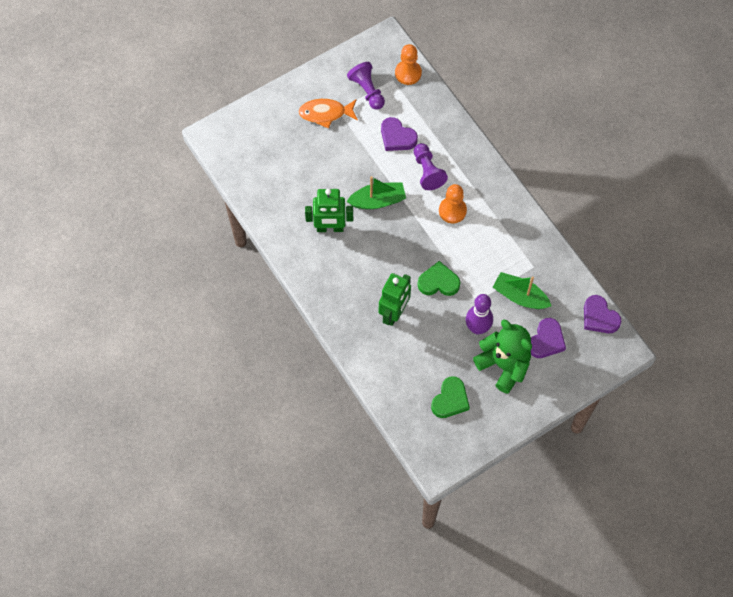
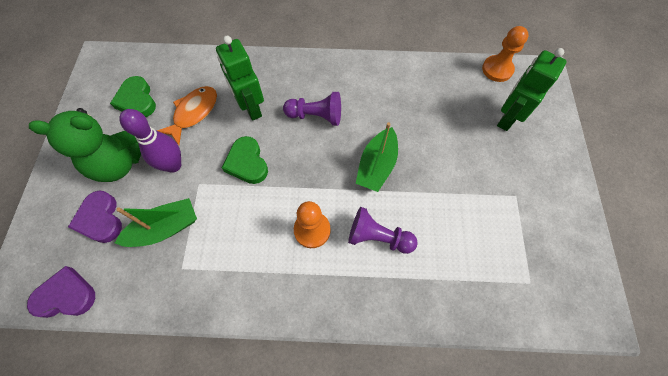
camera: 125 degrees right, 0 degrees up
orange fish [298,99,358,129] -> orange fish moved to [157,86,217,145]
green robot [305,189,353,232] -> green robot moved to [497,48,567,131]
purple pawn [347,62,385,110] -> purple pawn moved to [283,92,341,126]
purple heart [381,117,418,151] -> none
orange pawn [395,44,422,85] -> orange pawn moved to [482,26,529,82]
green heart [417,261,460,296] -> green heart turned 120 degrees clockwise [222,136,268,184]

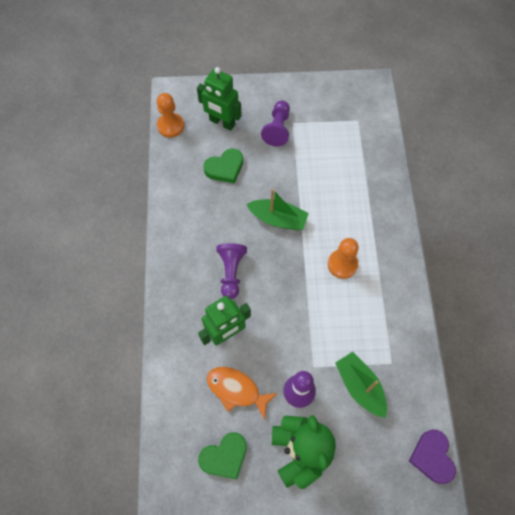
camera: 95 degrees left, 0 degrees up
purple heart [68,191,122,243] -> none
green heart [222,136,268,184] -> green heart moved to [203,148,243,183]
purple pawn [348,207,418,254] -> purple pawn moved to [261,100,290,146]

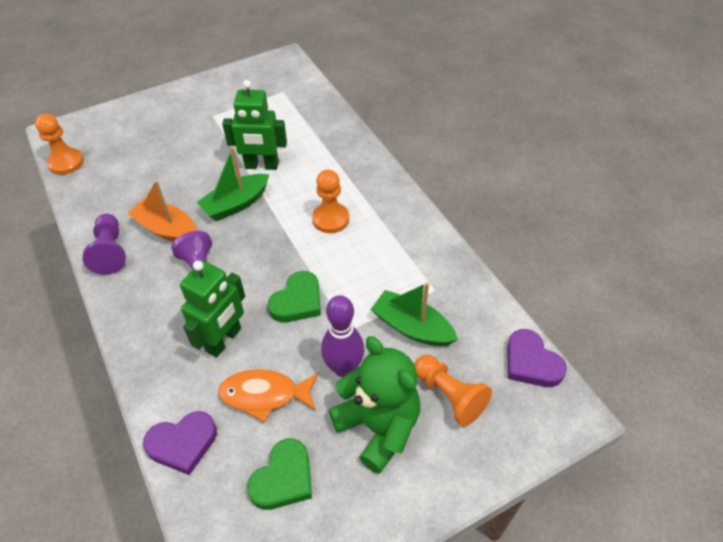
camera: 25 degrees left, 15 degrees down
green robot [197,67,242,131] -> green robot moved to [222,80,287,170]
green heart [203,148,243,183] -> green heart moved to [268,271,321,322]
green boat [246,189,309,230] -> green boat turned 150 degrees clockwise [197,147,269,221]
purple pawn [261,100,290,146] -> purple pawn moved to [82,214,126,275]
none -> orange boat [127,180,197,242]
none -> purple heart [143,411,217,475]
none -> orange pawn [415,355,492,426]

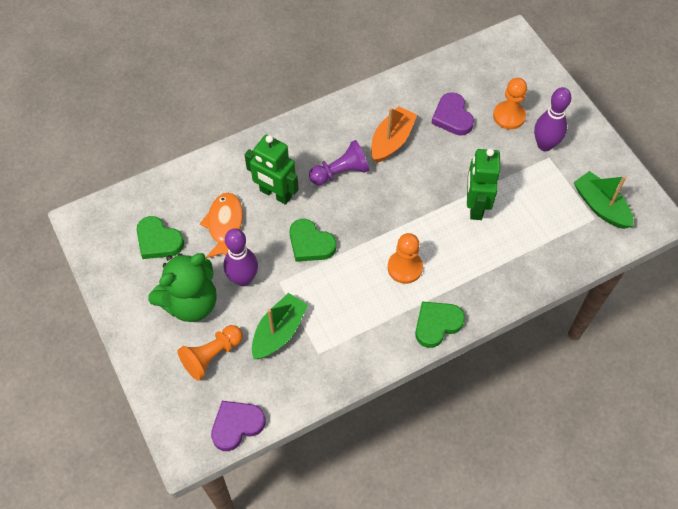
camera: 90 degrees right, 10 degrees up
orange pawn [35,114,84,175] -> orange pawn moved to [493,78,527,129]
purple pawn [82,214,126,275] -> none
purple heart [143,411,217,475] -> purple heart moved to [431,92,474,136]
green boat [197,147,269,221] -> green boat moved to [574,171,634,229]
none -> green heart [415,302,465,348]
none -> purple bowling pin [534,87,571,151]

